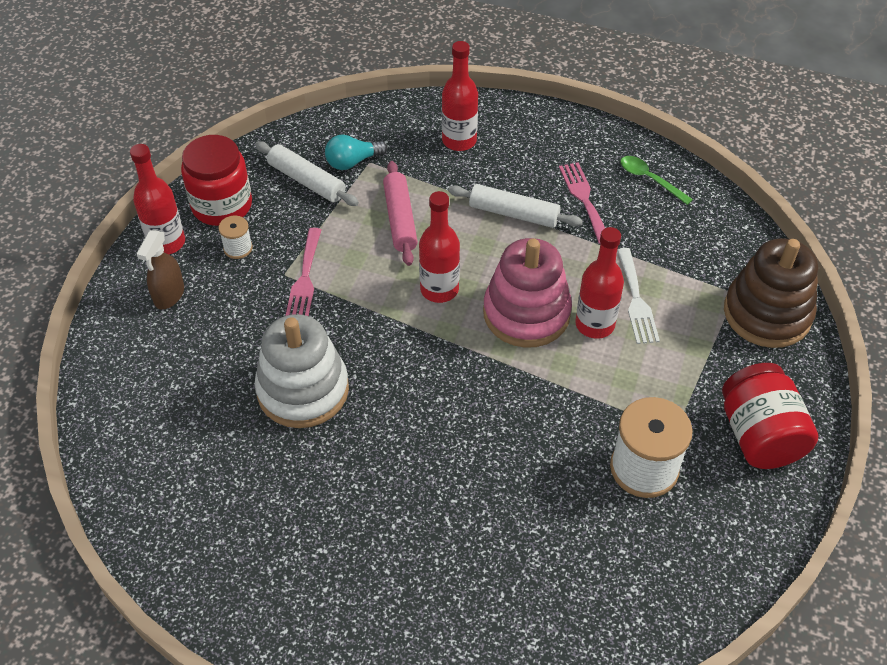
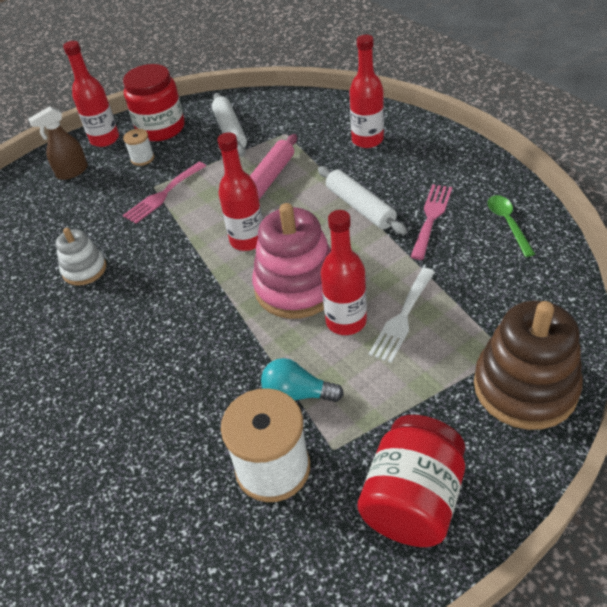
camera: 40 degrees right, 5 degrees down
white stacking toy [255,314,349,428] -> white stacking toy [56,228,107,286], size x0.55
turquoise light bulb [325,134,387,170] -> turquoise light bulb moved to [261,358,344,402]

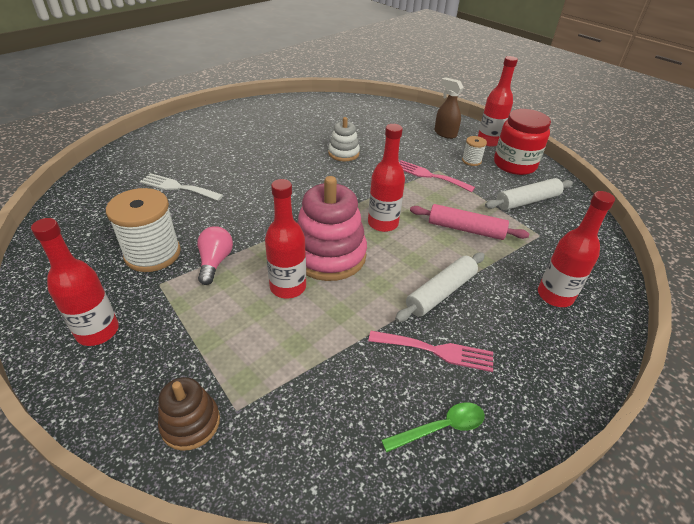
camera: 75 degrees right, 5 degrees down
turquoise light bulb [261,358,344,402] -> pink light bulb [197,226,233,285]
red jar [358,415,465,547] -> red bottle [31,218,119,346]
white fork [369,268,435,363] -> white fork moved to [140,173,223,201]
brown stacking toy [474,300,583,430] -> brown stacking toy [158,377,220,451], size x0.55

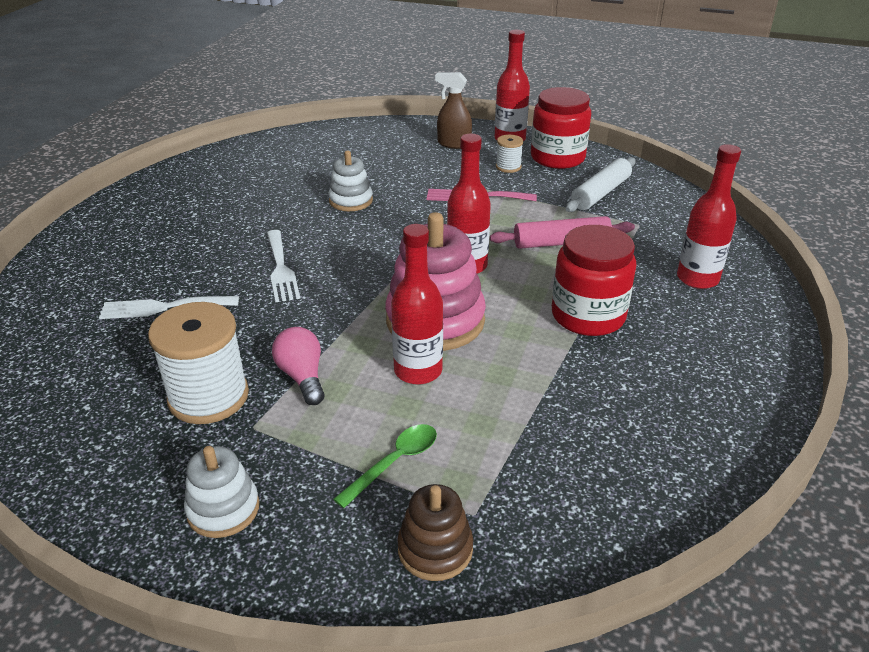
camera: 25 degrees left, 5 degrees down
red bottle [31,218,119,346] -> white stacking toy [184,446,259,538]
pink fork [368,331,493,372] -> none
green spoon [381,402,485,452] -> green spoon moved to [333,424,437,508]
white rolling pin [395,252,485,322] -> red jar [552,225,636,336]
none -> white fork [267,230,300,303]

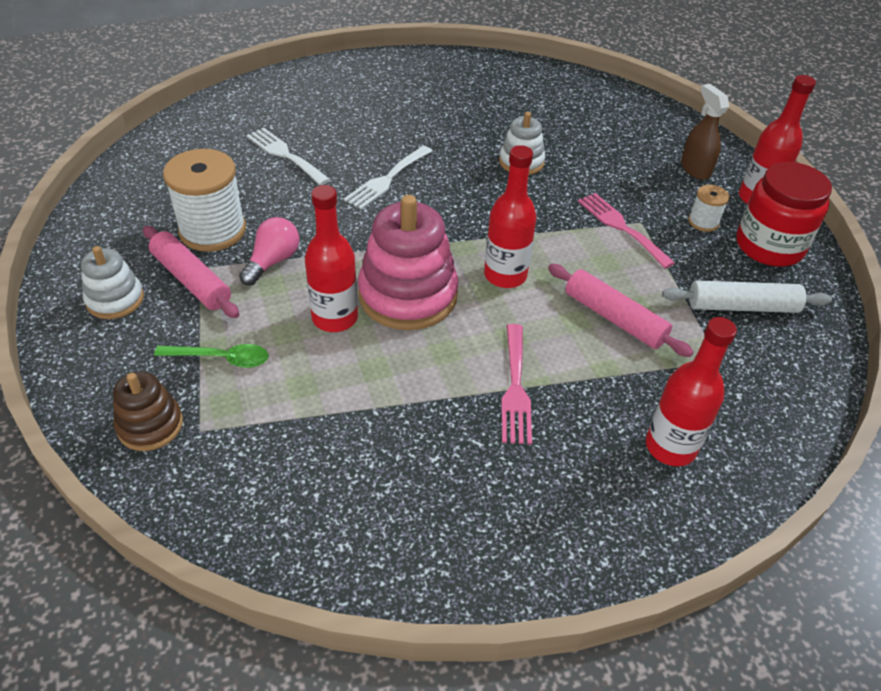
camera: 50 degrees right, 10 degrees up
red jar [552,225,636,336] -> pink fork [502,324,532,445]
none -> pink rolling pin [143,226,239,318]

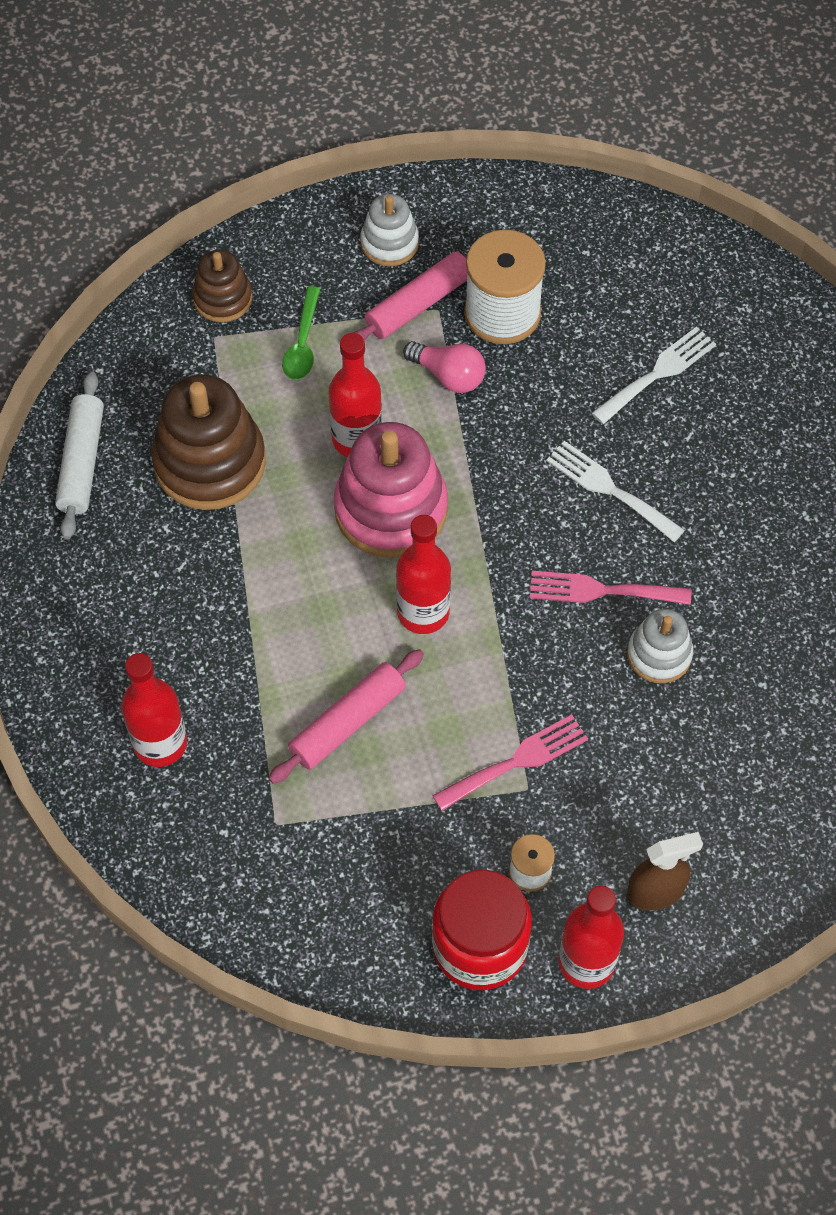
camera: 95 degrees right, 15 degrees up
pink fork [502,324,532,445] -> pink fork moved to [530,571,691,605]
white rolling pin [662,280,832,313] -> white rolling pin moved to [55,372,104,539]
none -> brown stacking toy [151,375,266,510]

